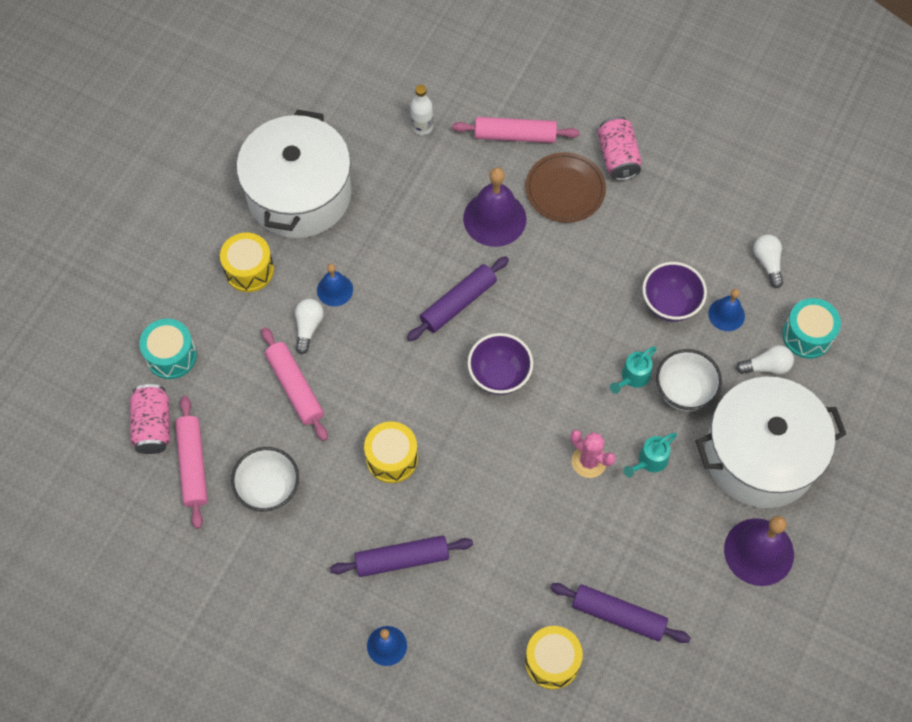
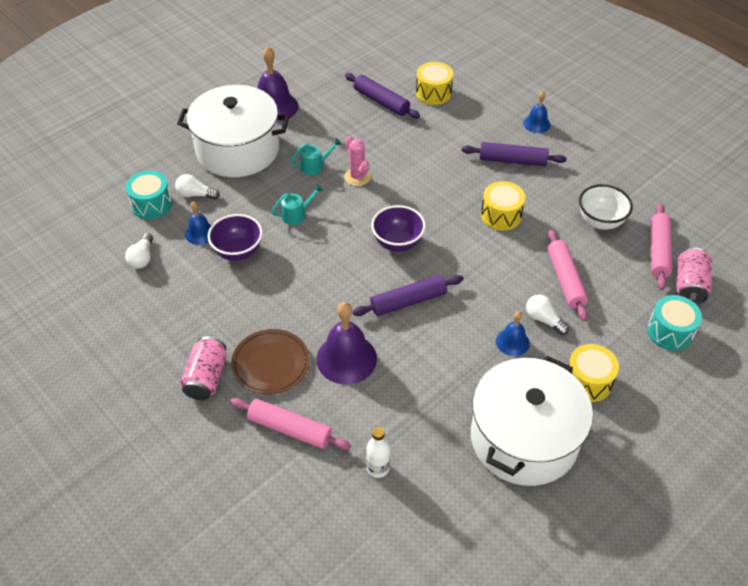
camera: 160 degrees left, 15 degrees down
white light bulb [295,299,324,354] -> white light bulb turned 105 degrees clockwise [526,295,569,335]
white bowl [656,349,722,411] -> none

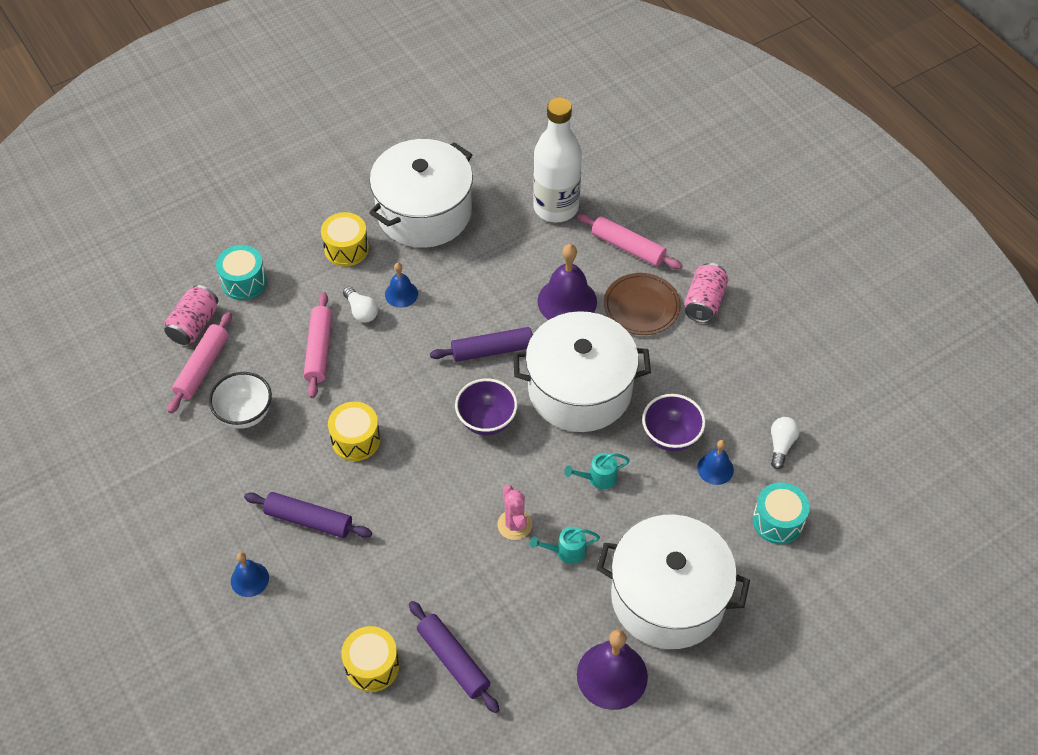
camera: 170 degrees left, 5 degrees up
white light bulb [175,174,220,199] -> none
white bottle [366,427,390,478] -> white bottle [533,98,582,222], size x2.29
none -> white pot [513,311,651,432]

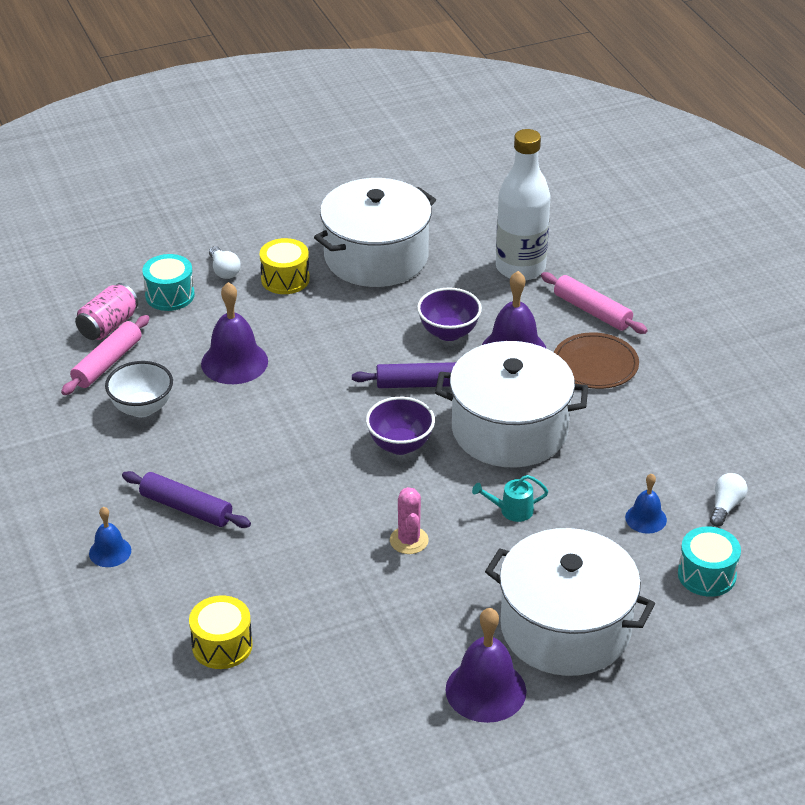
camera: 10 degrees right, 15 degrees down
pink rolling pin [303,292,333,398] -> purple bell [201,282,268,384]
yellow drum [328,402,380,461] -> none
white light bulb [343,287,378,323] -> white light bulb moved to [209,246,241,279]
blue bell [385,263,418,308] -> none
purple rolling pin [409,601,500,713] -> none
turquoise watering can [530,527,600,564] -> none
purple bowl [642,394,706,452] -> purple bowl moved to [417,288,482,341]
pink can [685,263,728,323] -> none

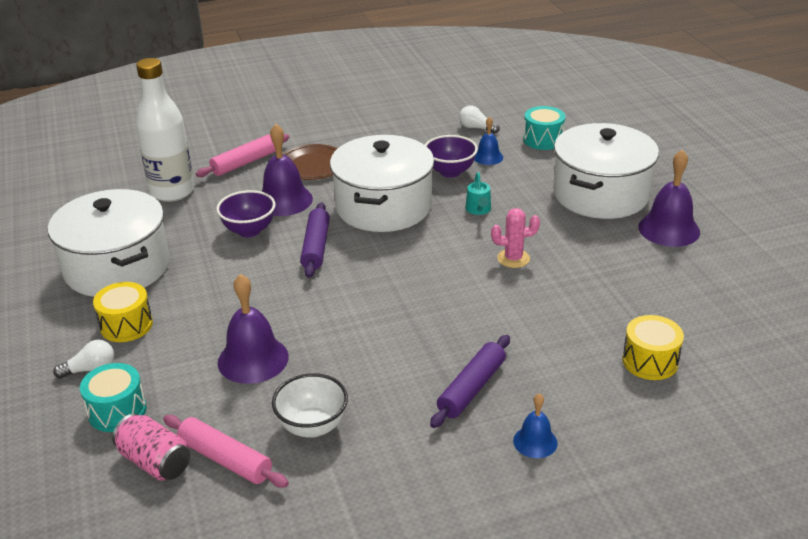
camera: 85 degrees left, 5 degrees down
purple bowl [366,397,435,455] -> purple bowl moved to [425,135,478,178]

